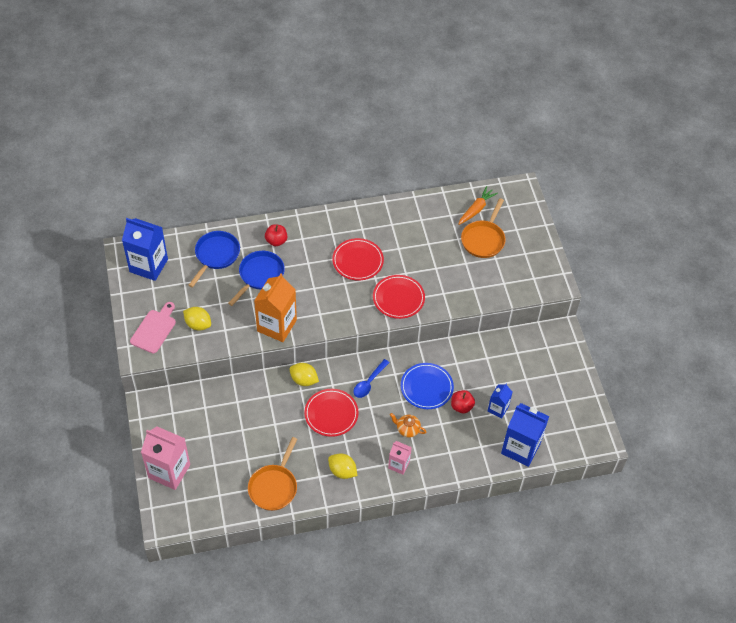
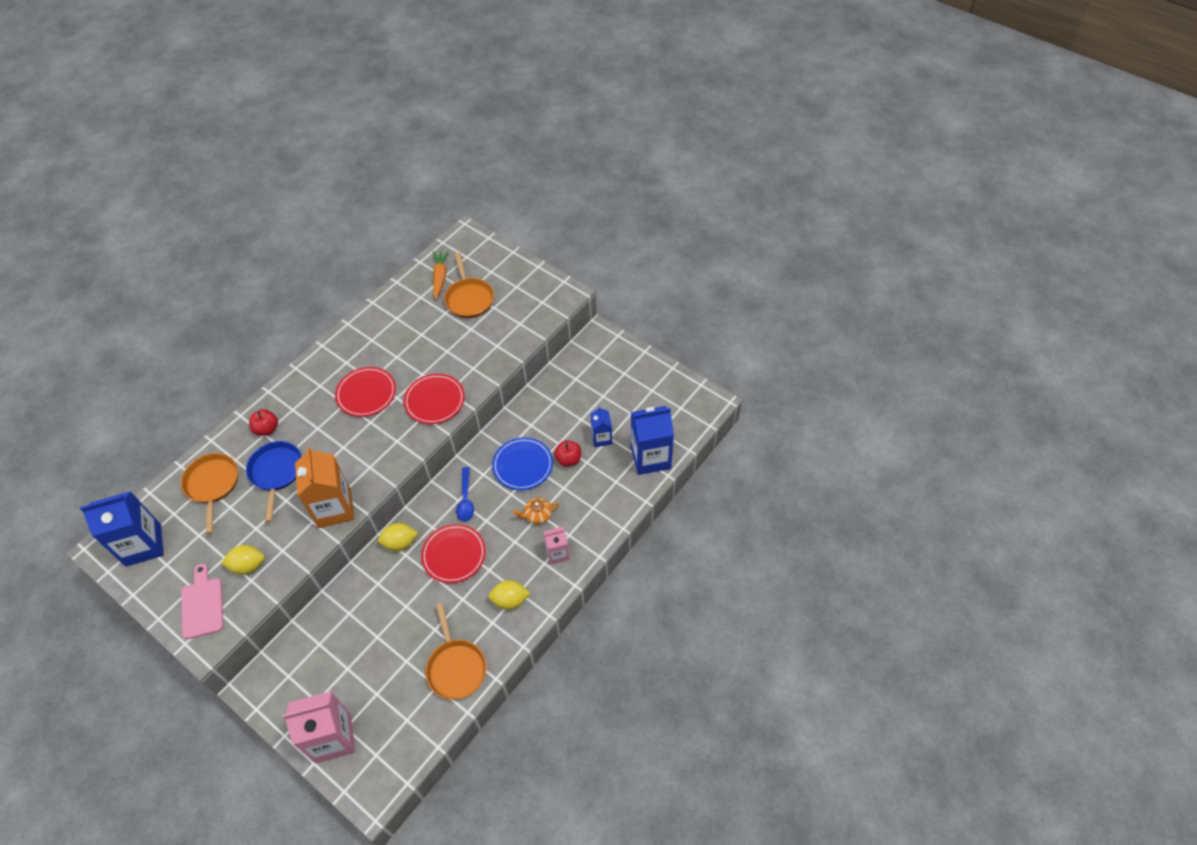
camera: 35 degrees left, 0 degrees up
blue pan [189,231,240,288] -> orange pan [181,453,238,534]

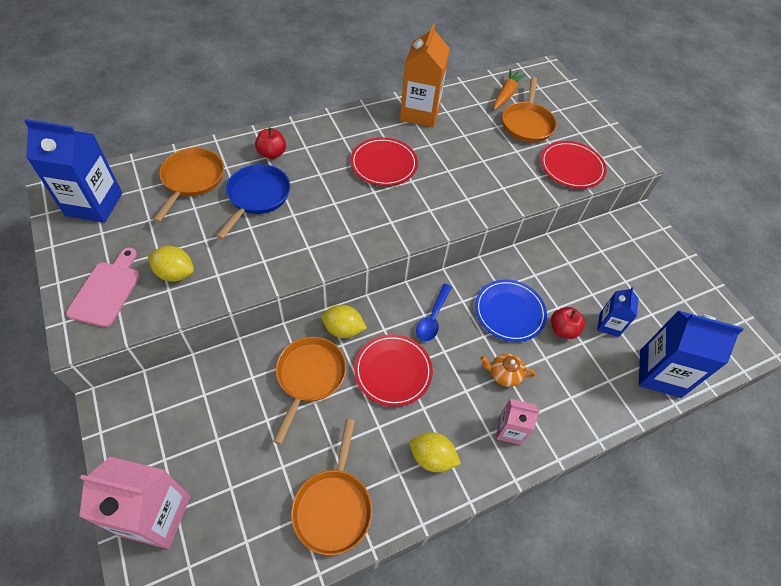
camera: 20 degrees right, 0 degrees up
orange carton [295,447,354,528] -> orange carton moved to [400,23,450,127]
red plate [404,374,465,424] -> red plate moved to [541,141,606,188]
none -> orange pan [273,337,346,444]

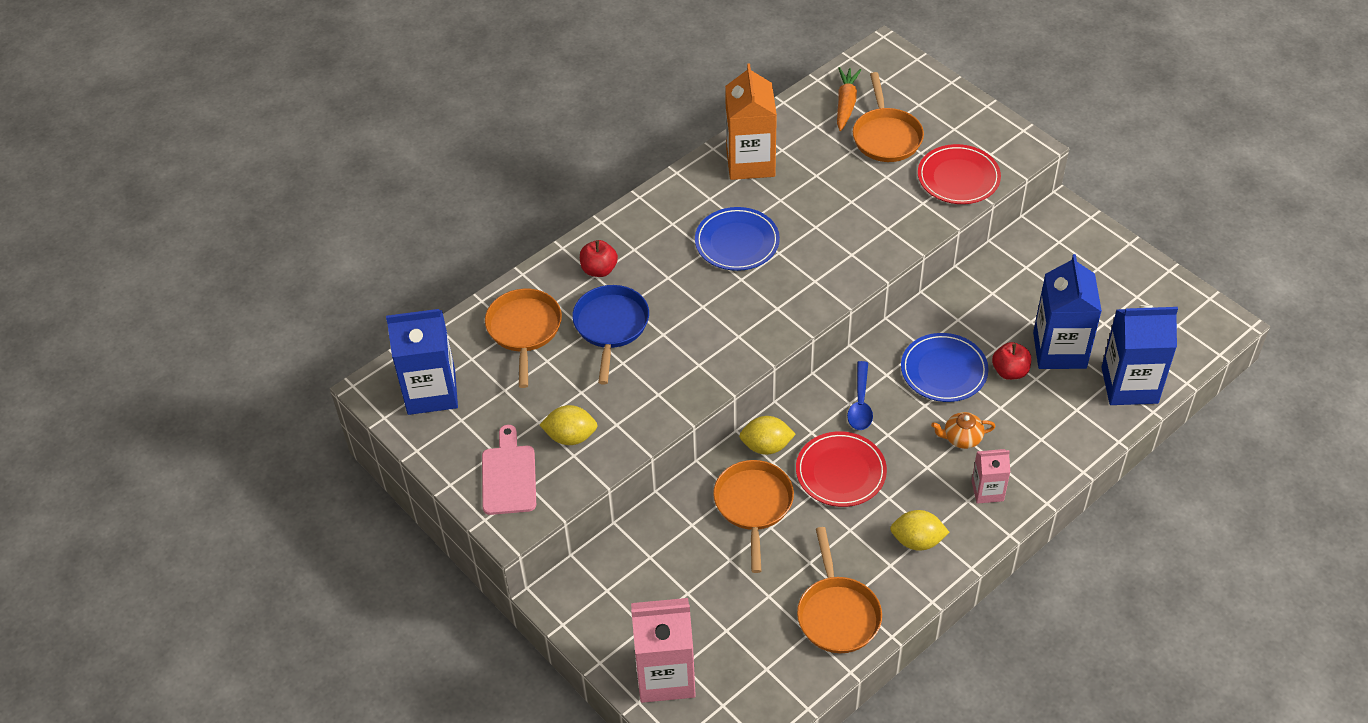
camera: 10 degrees left, 5 degrees down
red plate [350,137,418,186] -> blue plate [695,207,780,271]
blue carton [597,287,638,337] -> blue carton [1033,254,1102,369], size x1.84

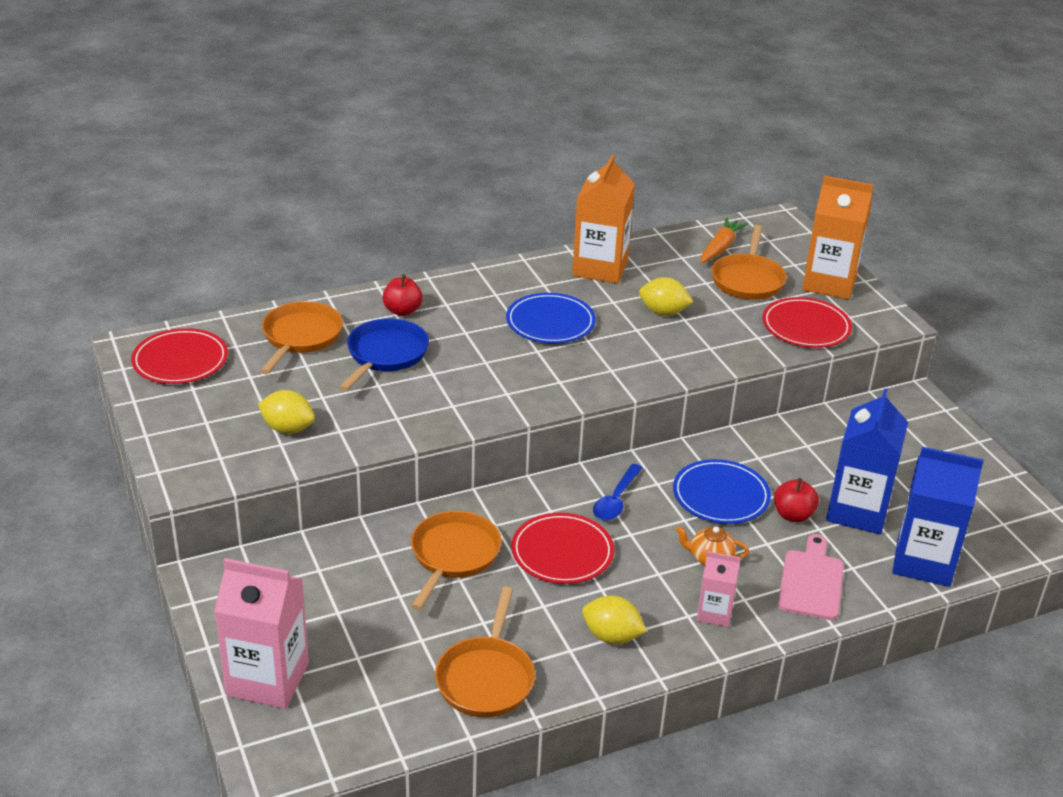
camera: 15 degrees right, 15 degrees down
blue carton [386,309,458,415] -> red plate [131,328,228,384]
pink cutting board [482,425,536,515] -> pink cutting board moved to [778,534,844,620]
yellow lemon [739,416,796,455] -> yellow lemon moved to [639,277,693,316]
none -> orange carton [802,176,874,300]

